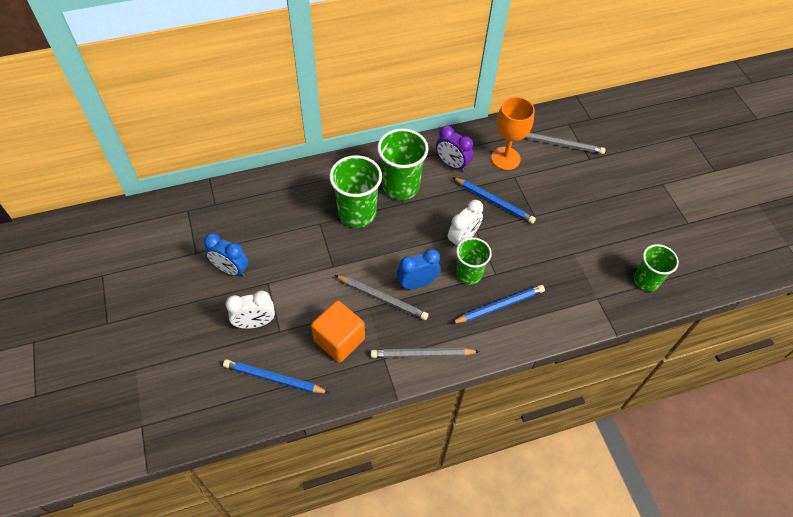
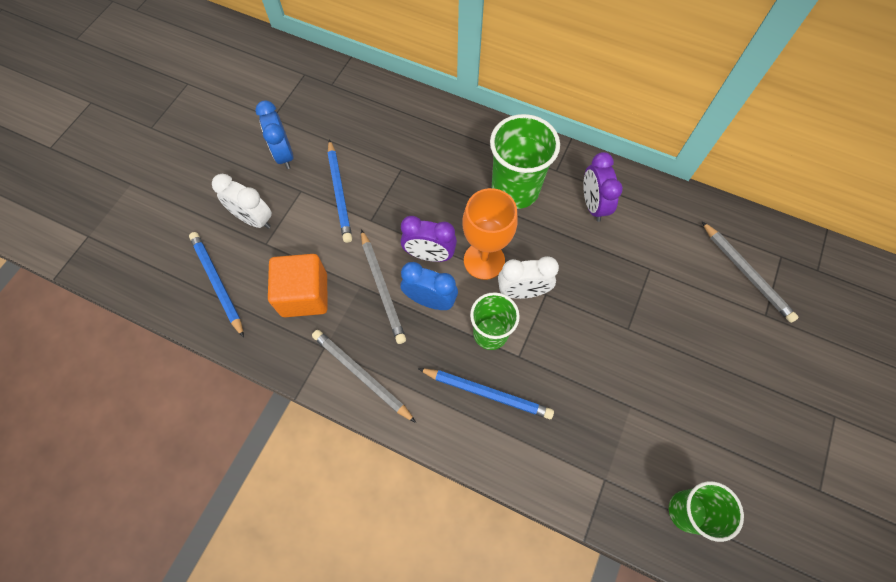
camera: 45 degrees right, 10 degrees up
green cup [329,155,382,228] -> none
blue pencil [452,177,536,224] -> blue pencil moved to [327,139,352,243]
orange goblet [491,97,535,170] -> orange goblet moved to [462,188,518,280]
none -> purple clock [401,216,457,262]

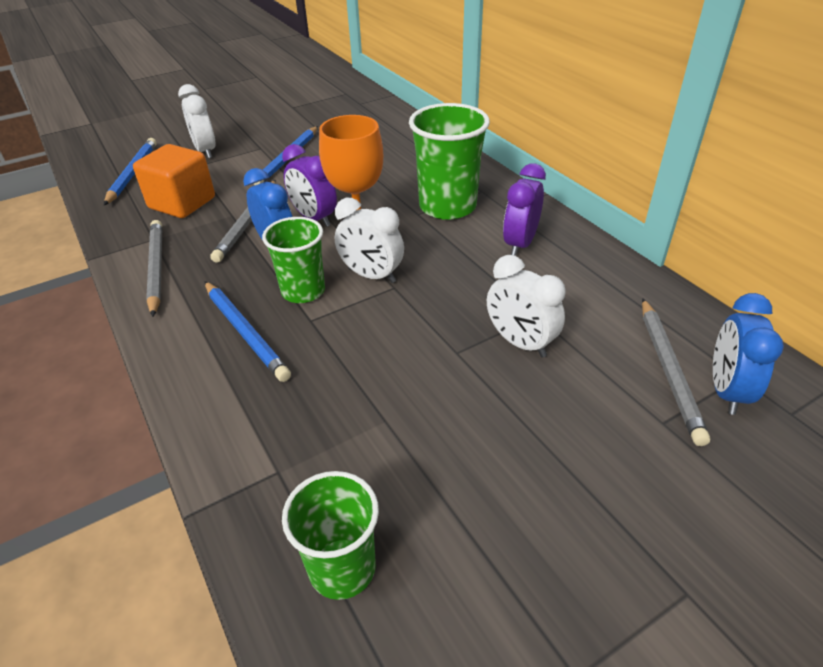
camera: 35 degrees right, 25 degrees down
blue clock [255,100,294,169] -> blue clock moved to [713,293,784,415]
none -> white clock [487,255,565,357]

